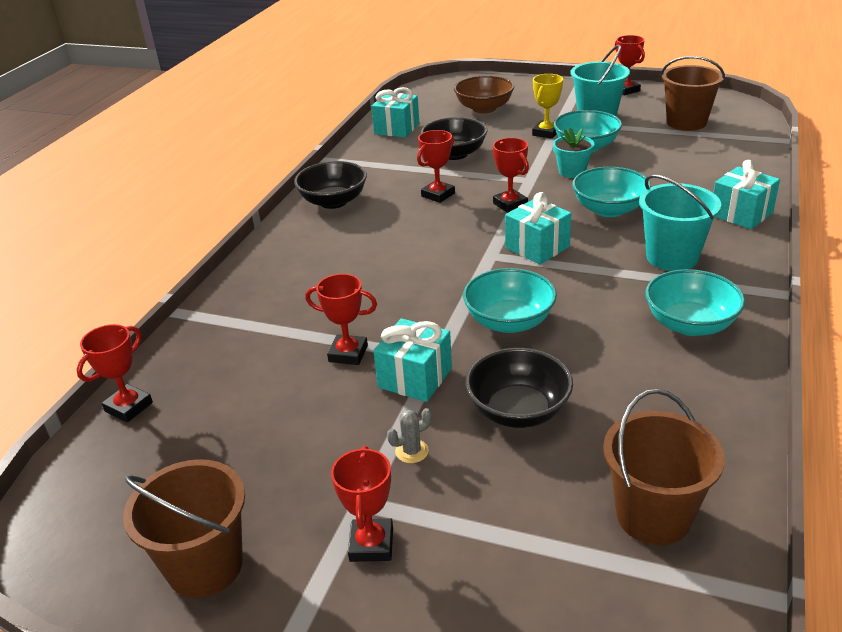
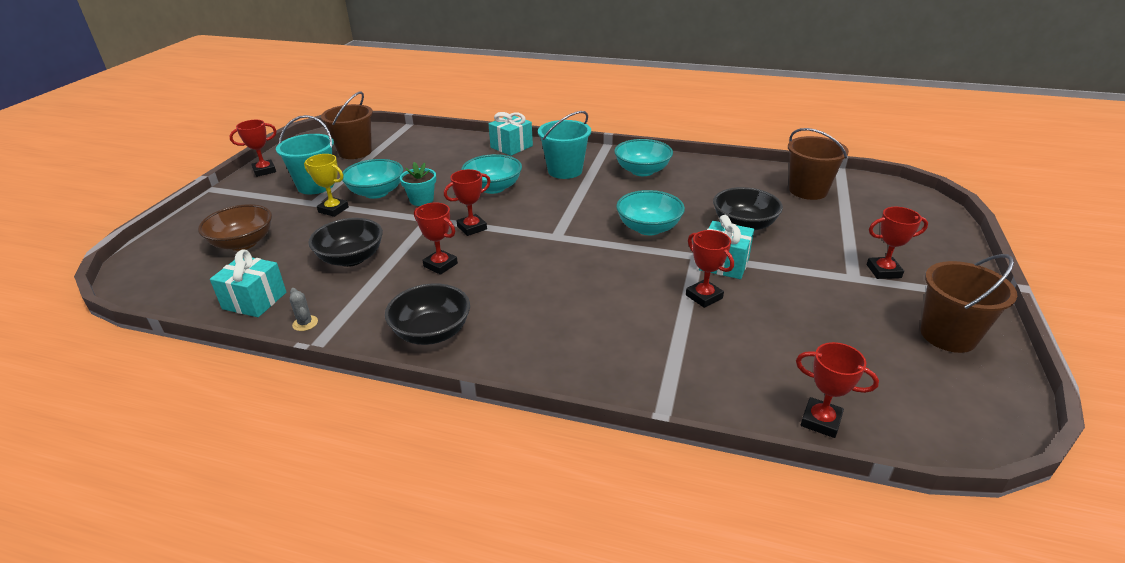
camera: 95 degrees left, 0 degrees up
red trophy [305,274,377,365] -> red trophy turned 45 degrees counterclockwise [686,230,734,308]
grey cactus [387,408,432,463] -> grey cactus moved to [289,288,318,331]
turquoise gift [505,192,572,264] -> none

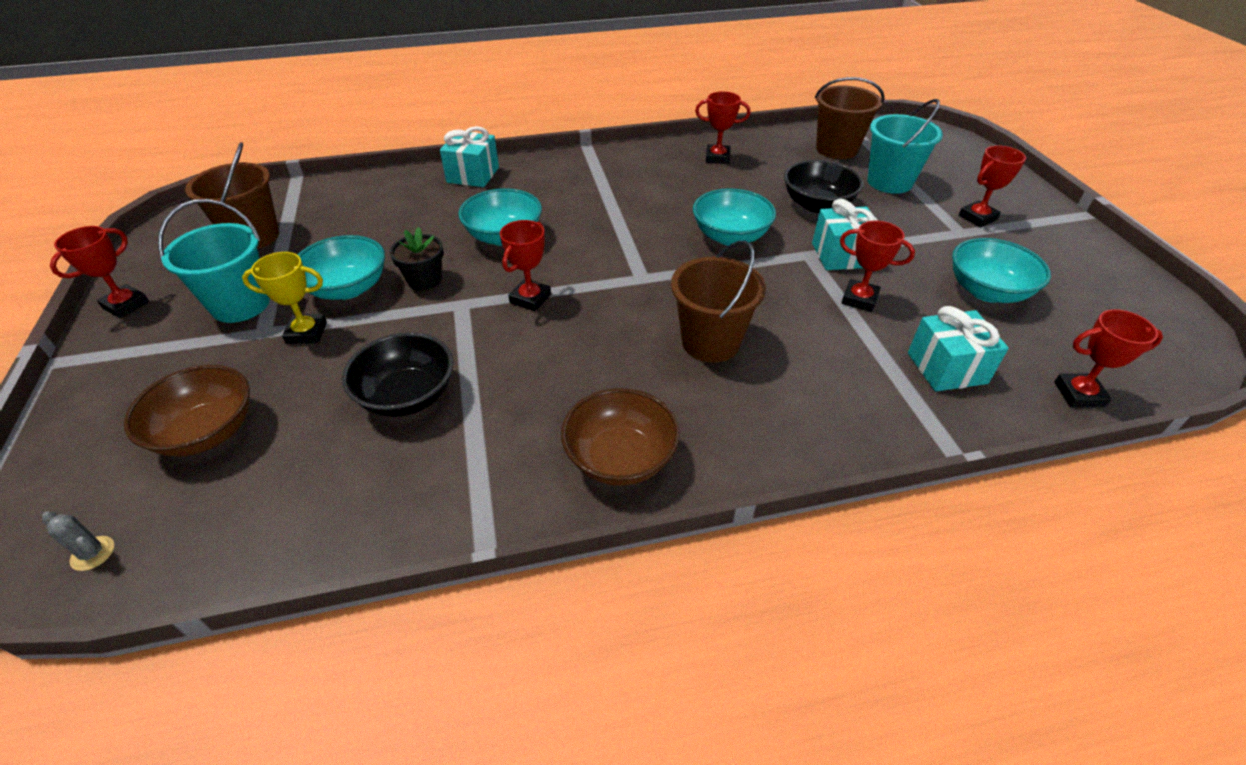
camera: 30 degrees left, 10 degrees up
turquoise gift [210,249,286,317] -> turquoise gift moved to [908,306,1009,392]
grey cactus [289,288,318,331] -> grey cactus moved to [42,511,114,571]
black bowl [385,283,470,345] -> brown bowl [561,388,680,486]
turquoise flower pot [400,162,436,206] -> black flower pot [390,227,444,291]
red trophy [414,202,458,275] -> red trophy moved to [695,91,750,164]
turquoise bucket [538,111,591,179] -> turquoise bucket moved to [867,99,943,194]
turquoise bowl [614,139,673,176] -> turquoise bowl moved to [952,238,1051,303]
brown bucket [920,254,1017,353] -> brown bucket moved to [671,241,766,362]

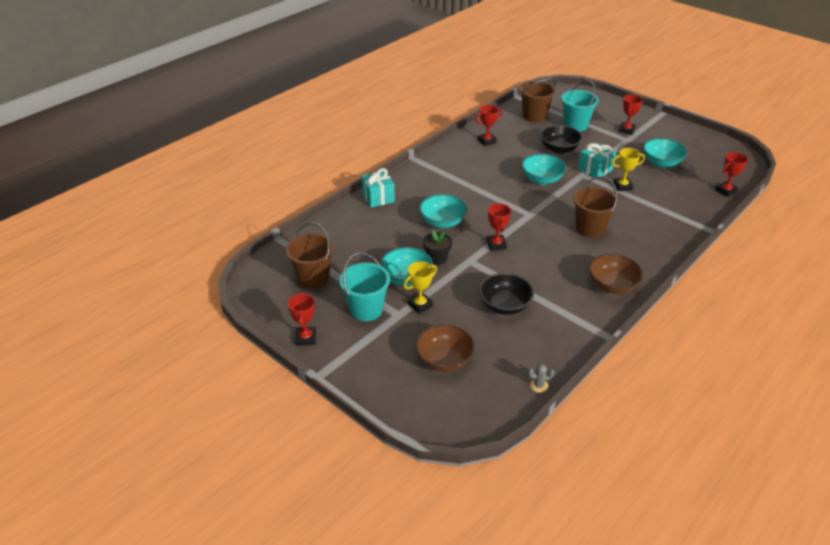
camera: 35 degrees left, 5 degrees down
grey cactus [42,511,114,571] -> grey cactus moved to [528,364,555,393]
red trophy [840,220,915,312] -> yellow trophy [612,148,645,191]
turquoise gift [908,306,1009,392] -> none

